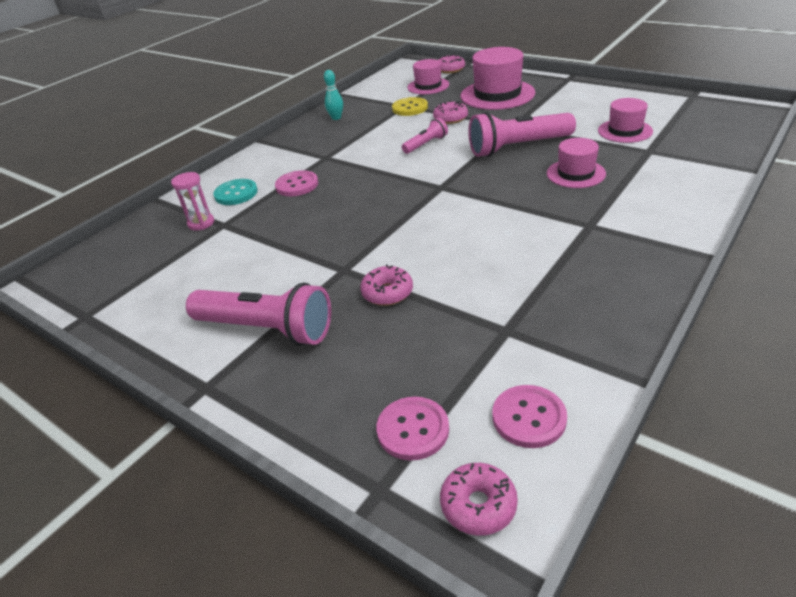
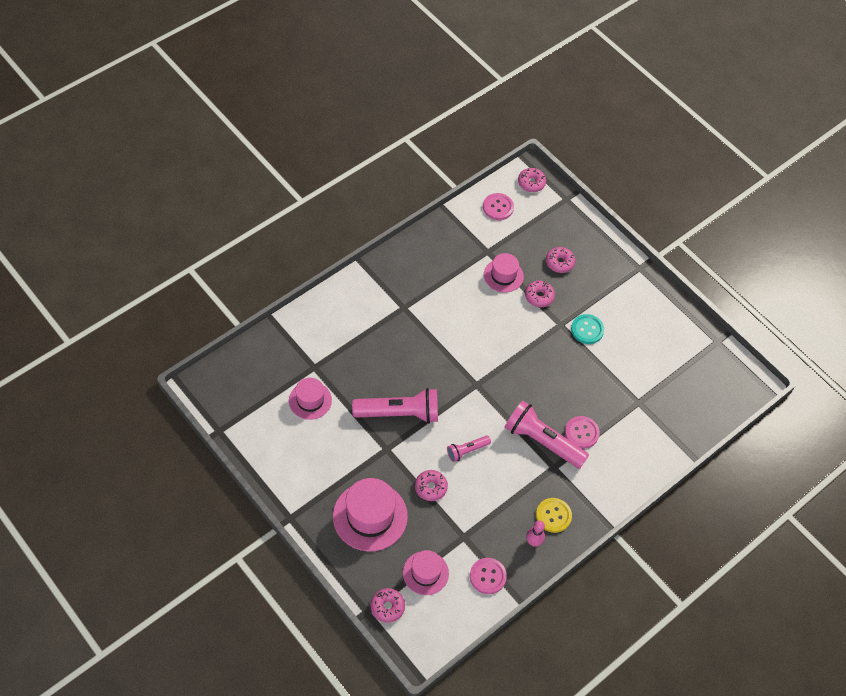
camera: 175 degrees left, 20 degrees up
pink hourglass [171,172,214,231] -> none
pink flashlight [186,283,331,346] -> pink flashlight moved to [505,400,589,469]
turquoise button [213,179,258,205] -> turquoise button moved to [571,314,604,344]
turquoise bowling pin [324,70,343,120] -> pink bowling pin [526,520,545,546]
pink button [376,397,449,461] -> pink button moved to [470,558,507,594]
yellow button [392,97,428,116] -> yellow button moved to [536,498,572,533]
pink hat [547,138,606,188] -> pink hat moved to [484,253,524,293]
none -> pink donut [546,247,575,273]

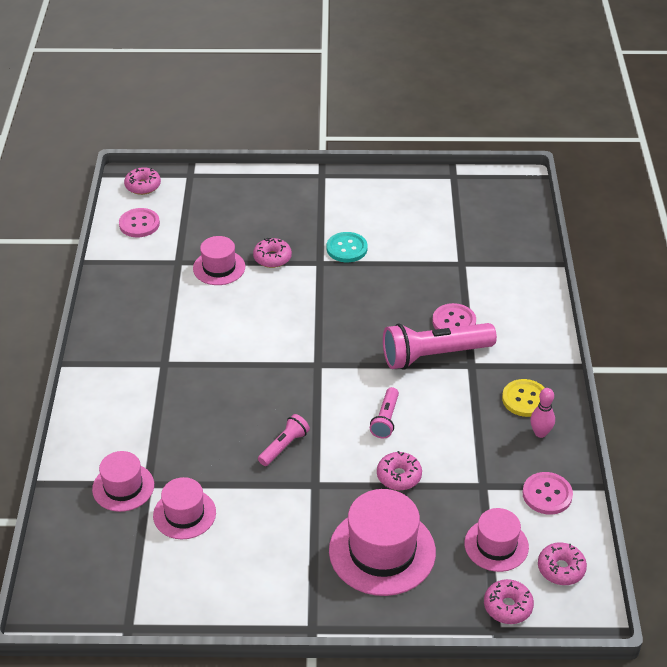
camera: 45 degrees left, 15 degrees down
pink flashlight [352,388,438,423] -> pink flashlight [258,414,310,466], size x0.51
pink donut [546,247,575,273] -> pink donut moved to [538,542,587,585]
none -> pink hat [92,451,154,512]

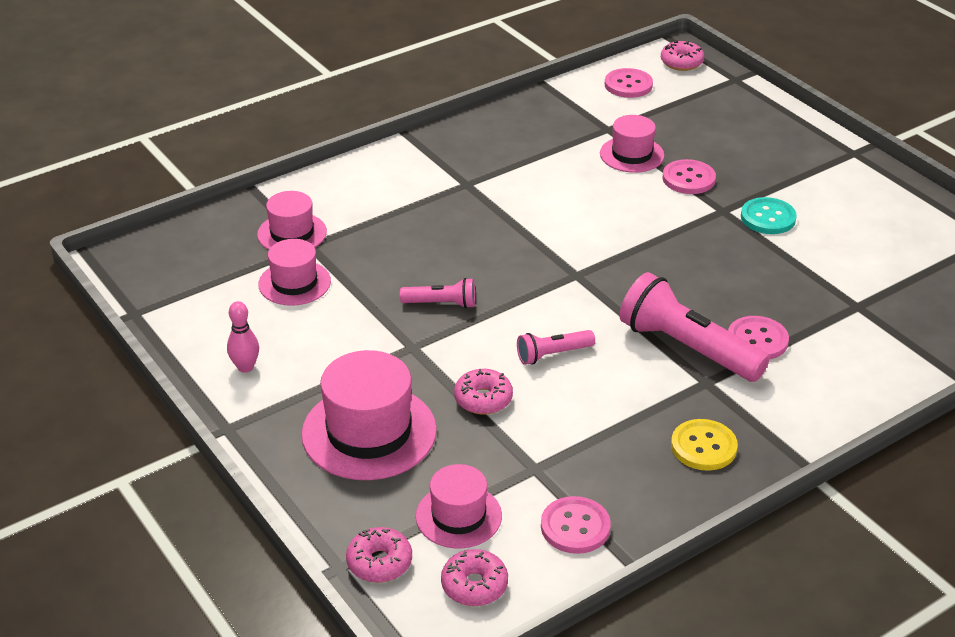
camera: 55 degrees right, 5 degrees down
pink donut [253,238,292,268] -> pink button [663,159,716,194]
pink bowling pin [530,388,555,438] -> pink bowling pin moved to [227,301,259,373]

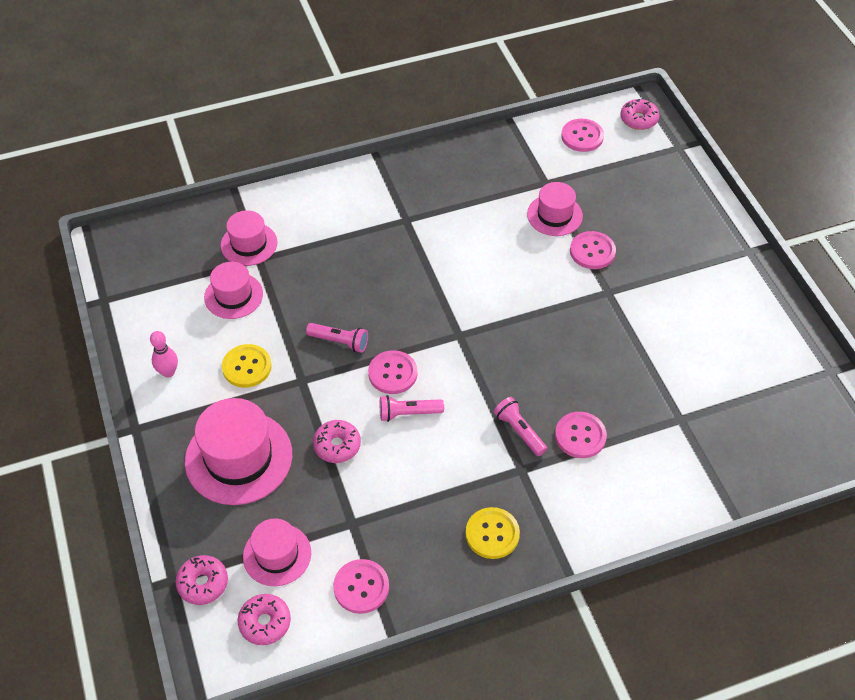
camera: 15 degrees right, 15 degrees up
pink flashlight [619,272,770,382] -> pink flashlight [494,397,547,456], size x0.51
turquoise button [741,197,797,234] -> none
none -> yellow button [222,344,272,388]
none -> pink button [368,350,417,394]

